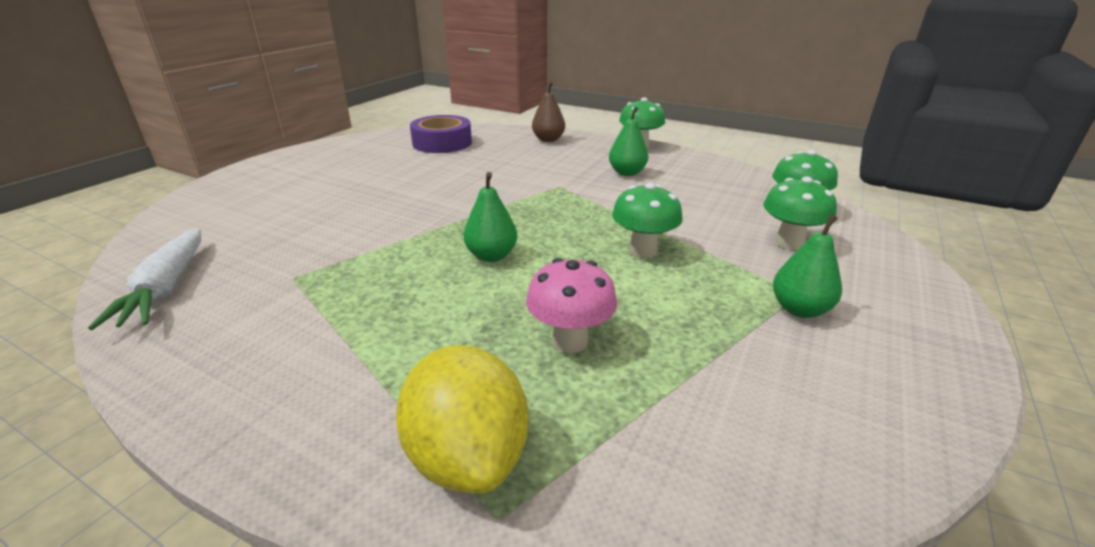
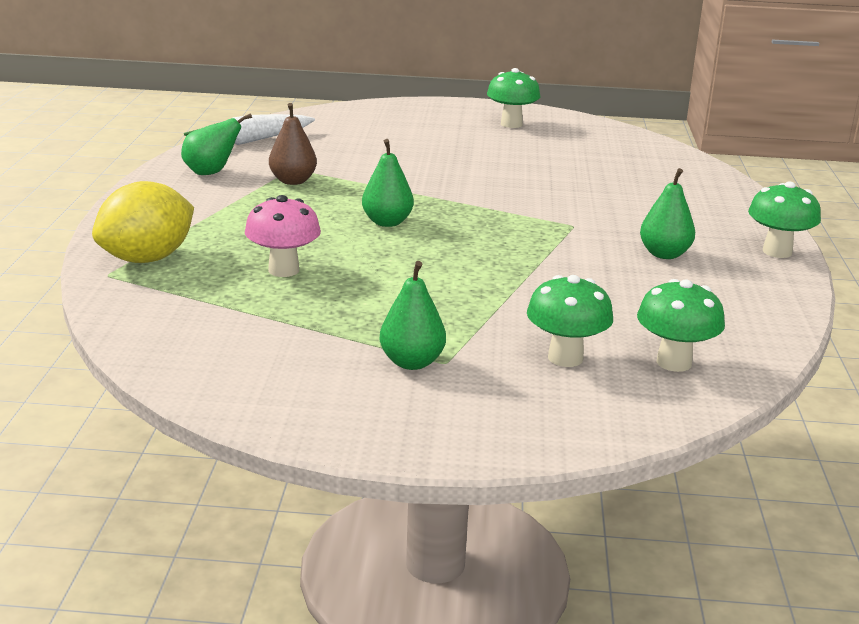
camera: 65 degrees right, 5 degrees down
purple tape [410,115,472,153] -> none
brown pear [532,81,565,142] -> brown pear moved to [269,103,317,185]
green mushroom [612,183,683,258] -> green mushroom moved to [487,68,540,128]
none -> green pear [181,113,252,175]

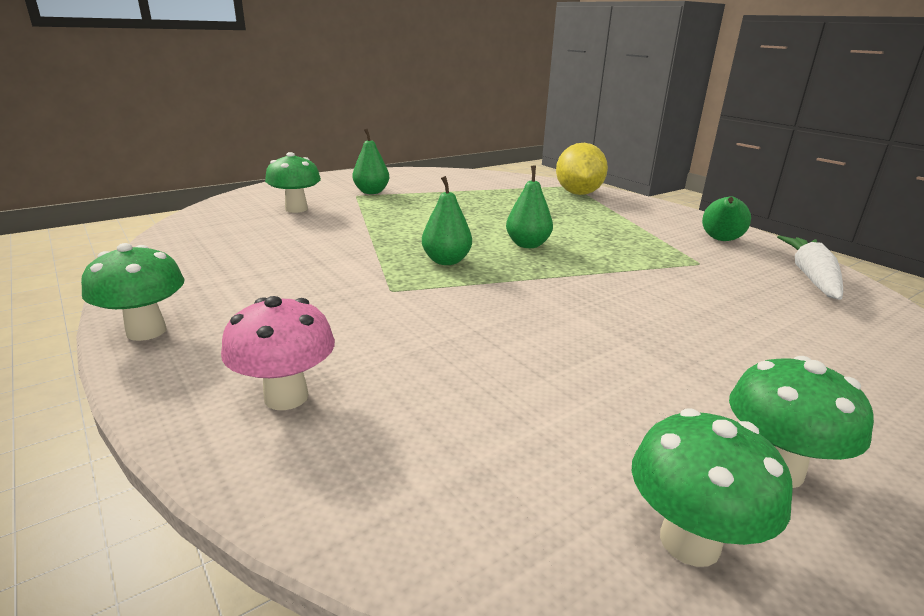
camera: 140 degrees right, 0 degrees up
pink mushroom [245,195,321,277] -> pink mushroom moved to [221,296,335,410]
brown pear [269,103,317,185] -> none
green mushroom [637,279,725,372] -> green mushroom moved to [632,408,793,567]
green pear [640,168,695,259] -> green pear moved to [422,176,472,265]

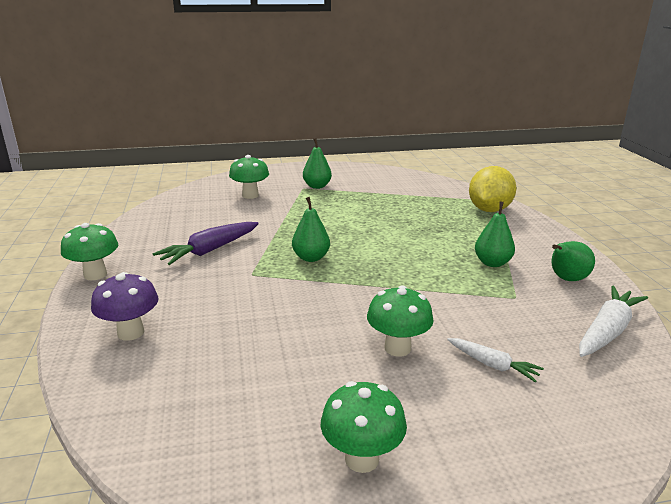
camera: 25 degrees right, 0 degrees up
pink mushroom [221,296,335,410] -> purple mushroom [91,272,159,341]
green pear [506,166,553,248] -> green pear moved to [475,201,515,267]
green mushroom [632,408,793,567] -> green mushroom moved to [367,285,433,357]
none -> purple carrot [153,222,259,265]
none -> white carrot [447,338,544,382]

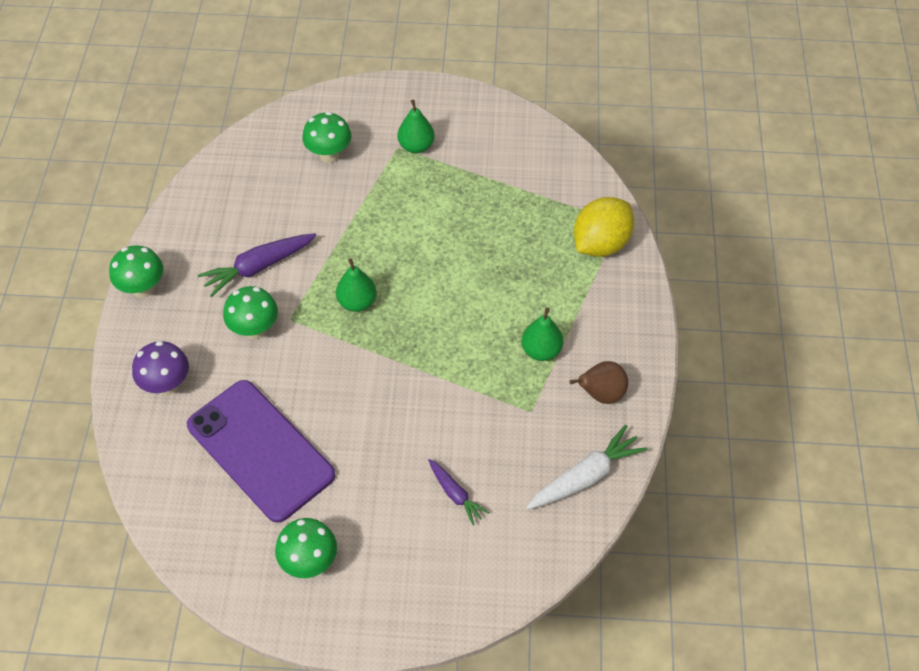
camera: 15 degrees right, 30 degrees up
green mushroom [367,285,433,357] -> green mushroom moved to [223,286,278,339]
white carrot [447,338,544,382] -> purple carrot [428,459,489,525]
green pear [552,241,595,281] -> brown pear [570,361,628,404]
none -> purple phone [187,380,335,523]

